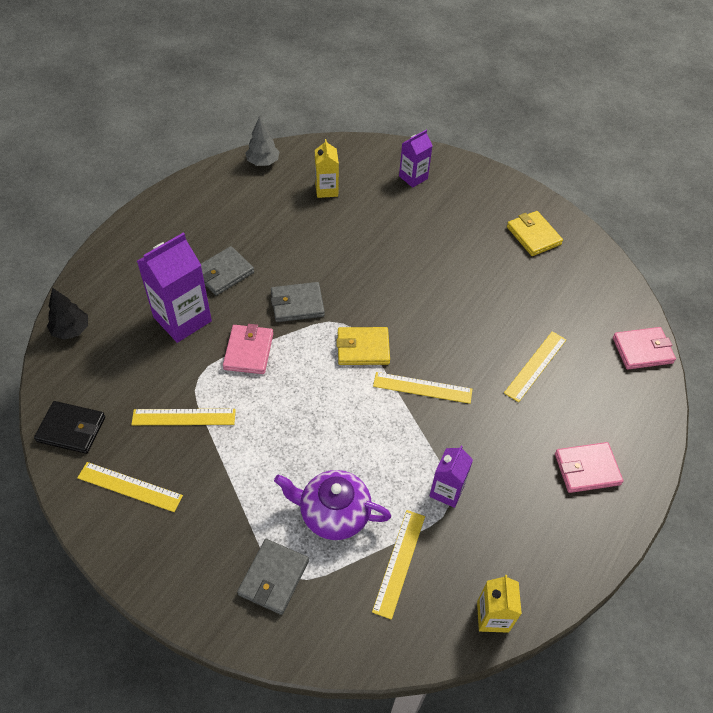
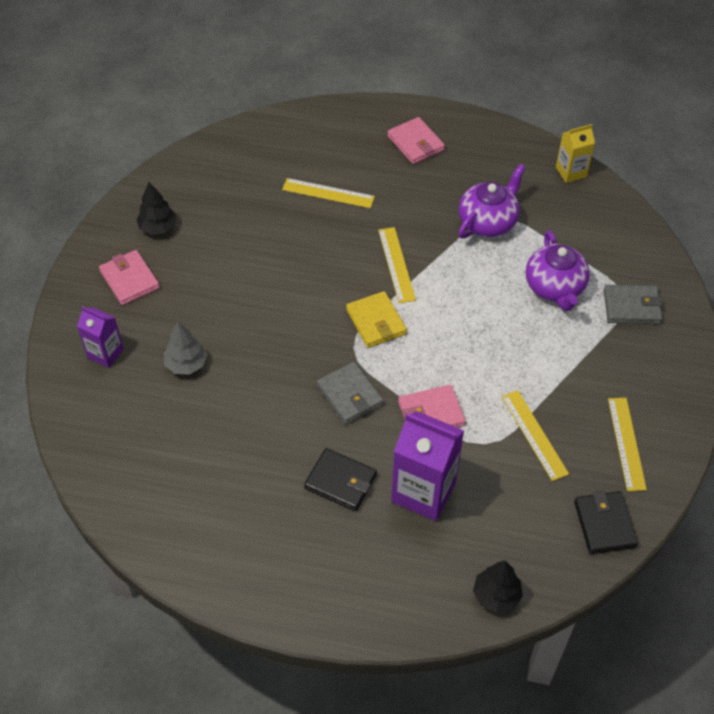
camera: 110 degrees left, 0 degrees up
grey wallet [201,246,254,296] -> black wallet [304,448,377,511]
grey tree [245,117,279,166] -> grey tree moved to [164,321,207,375]
yellow carton [315,139,339,198] -> none
yellow ruler [372,510,425,620] -> none
purple carton [429,446,473,508] -> purple teapot [458,164,526,239]
yellow wallet [507,211,563,256] -> black tree [136,182,176,235]
pink wallet [613,327,676,370] -> pink wallet moved to [99,250,160,305]

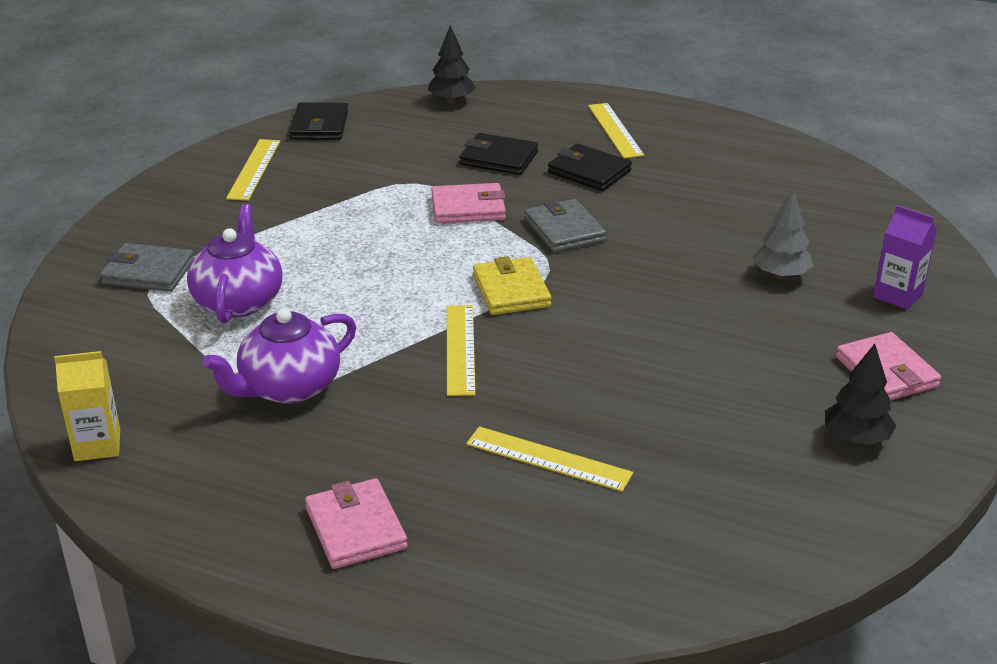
camera: 170 degrees left, 20 degrees down
purple carton [391,411,464,521] -> black wallet [460,133,538,175]
yellow ruler [502,390,569,481] -> yellow ruler moved to [588,103,644,159]

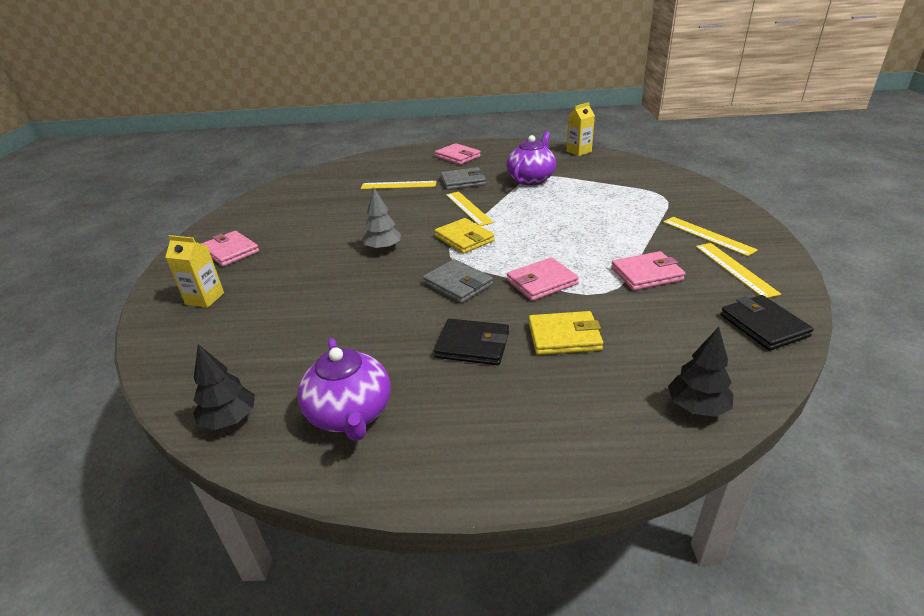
camera: 160 degrees right, 0 degrees up
grey wallet [100,243,194,292] -> grey wallet moved to [441,167,486,190]
purple teapot [187,204,283,323] -> purple teapot moved to [298,338,391,441]
black wallet [460,133,538,175] -> yellow wallet [529,311,603,355]
yellow ruler [588,103,644,159] -> yellow ruler moved to [663,217,758,256]
grey tree [753,189,813,279] -> grey tree moved to [362,188,401,251]
black tree [825,344,896,445] -> black tree moved to [193,344,255,430]
purple carton [873,205,937,310] -> yellow carton [165,235,224,308]
none -> pink wallet [611,251,686,290]

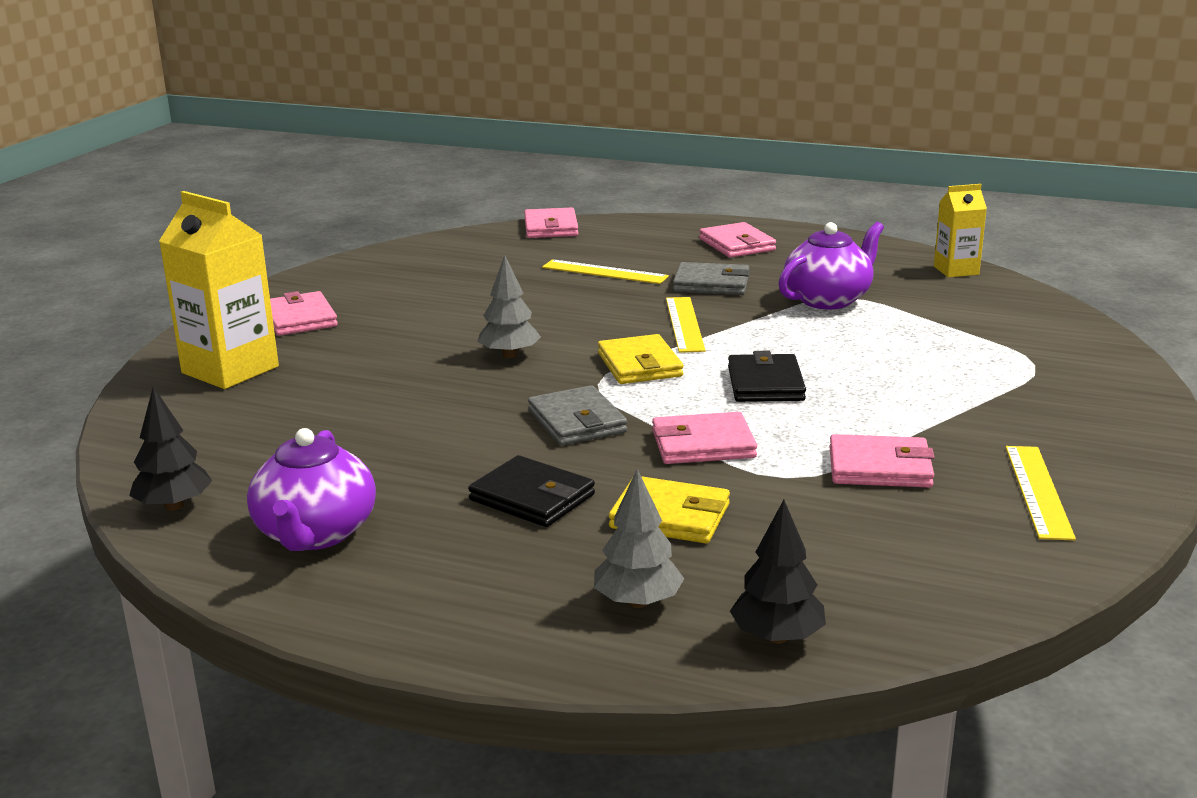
camera: 20 degrees right, 10 degrees down
yellow carton [165,235,224,308] -> yellow carton [159,191,279,389], size x1.74
yellow ruler [663,217,758,256] -> none
black wallet [721,295,814,351] -> black wallet moved to [728,351,806,402]
none -> pink wallet [524,208,579,238]
none -> grey tree [594,469,684,608]

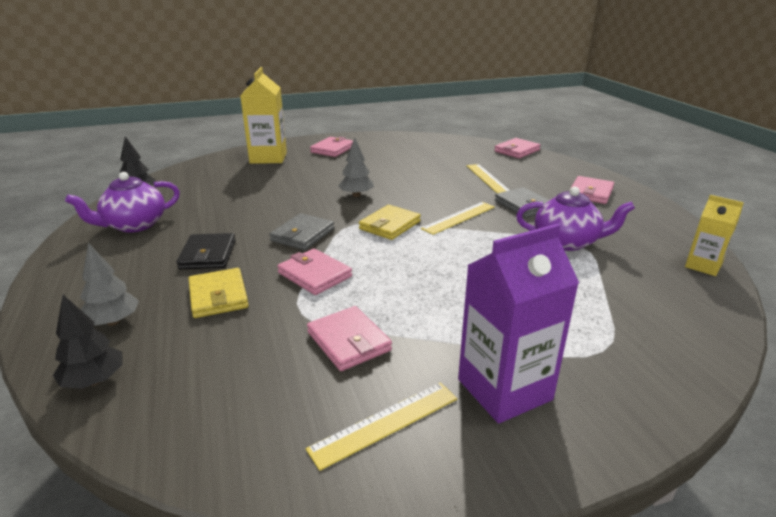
camera: 50 degrees right, 5 degrees up
black wallet [728,351,806,402] -> none
none -> purple carton [458,224,579,424]

